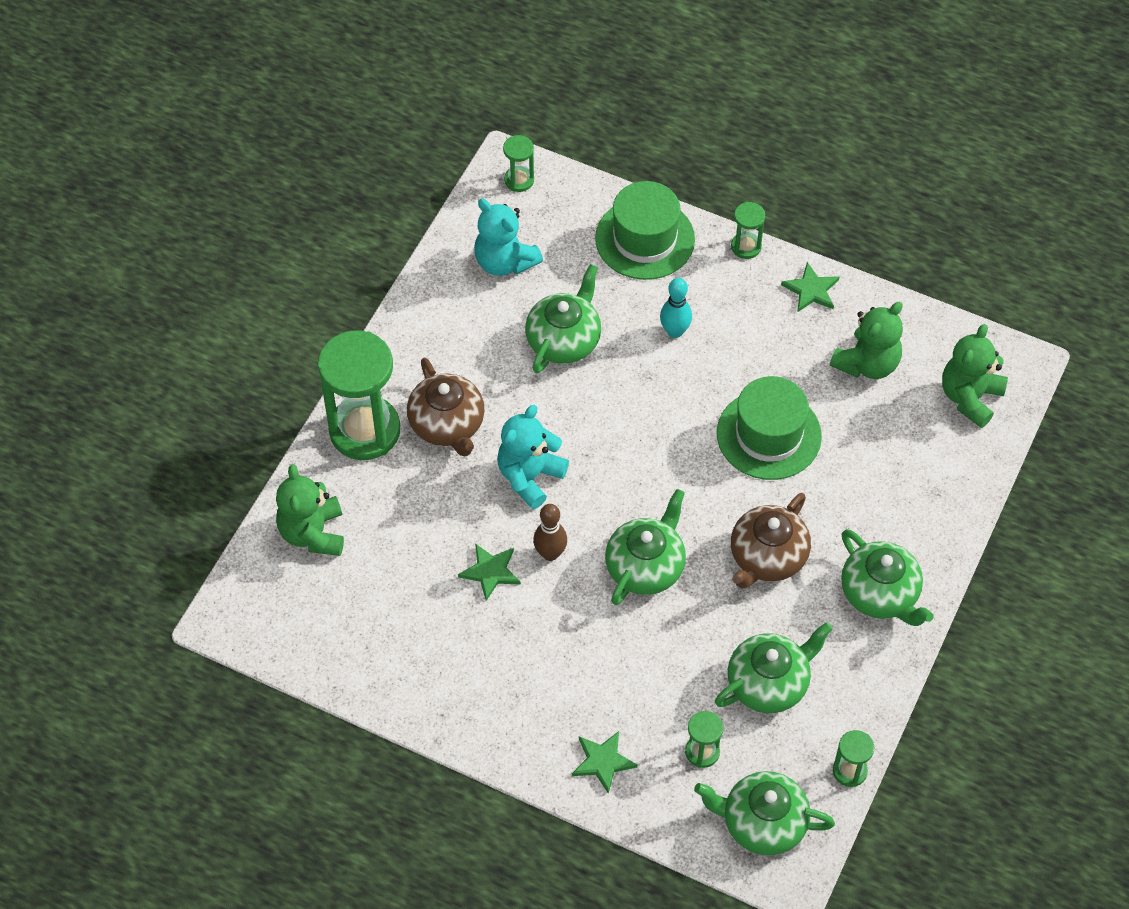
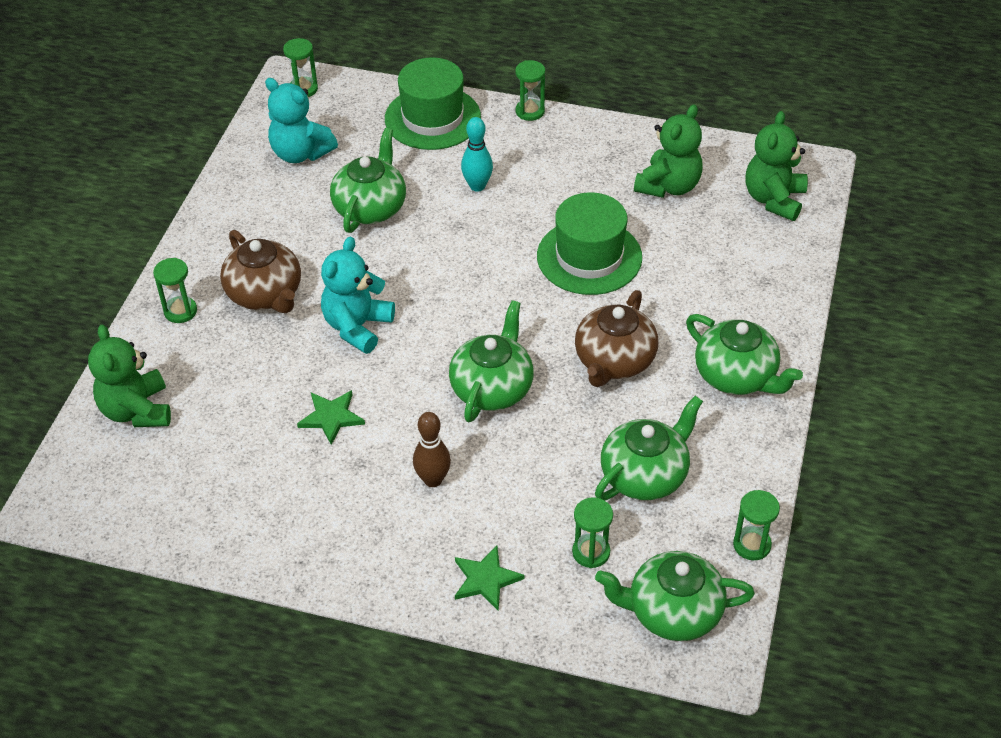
camera: 10 degrees left, 10 degrees down
green hourglass [318,331,400,460] -> green hourglass [153,258,197,323], size x0.45
brown bowling pin [533,504,567,561] -> brown bowling pin moved to [413,412,451,487]
green star [781,262,839,312] -> none

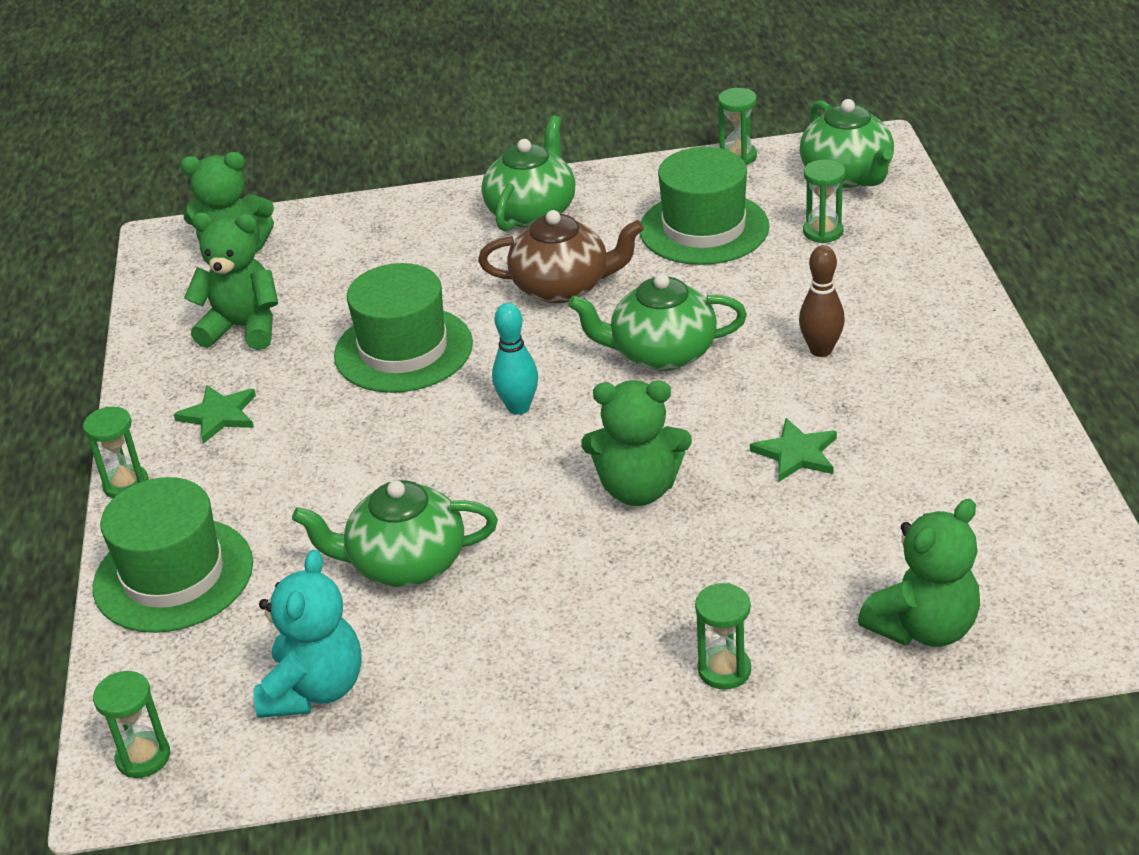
camera: 110 degrees left, 10 degrees down
brown teapot [220,230,301,313] -> none
turquoise teddy bear [321,237,395,354] -> green teddy bear [581,380,692,506]
green star [455,546,524,611] -> green star moved to [174,385,256,444]
turquoise bowling pin [461,117,493,192] -> turquoise bowling pin moved to [492,303,538,415]
green teapot [595,396,703,501] -> green hat [639,147,769,265]

